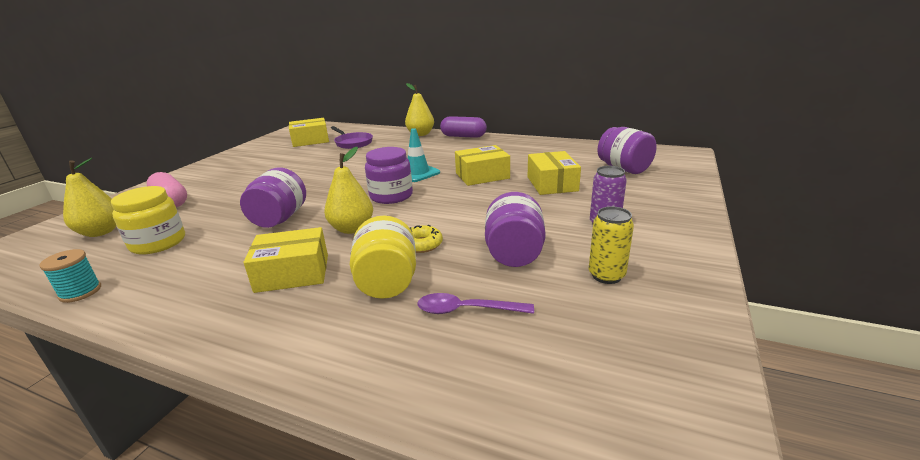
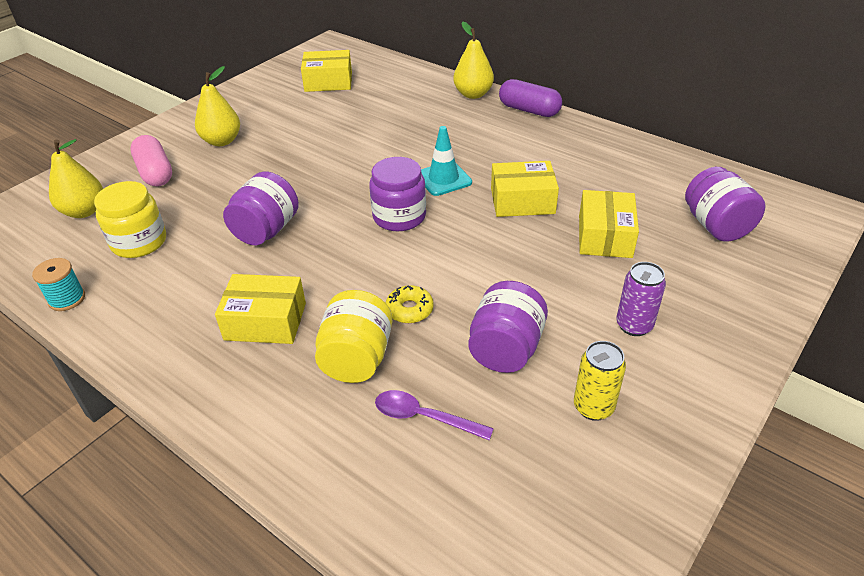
camera: 15 degrees right, 15 degrees up
yellow pear [324,147,373,234] -> yellow pear moved to [195,66,240,146]
purple pan [331,126,373,149] -> none

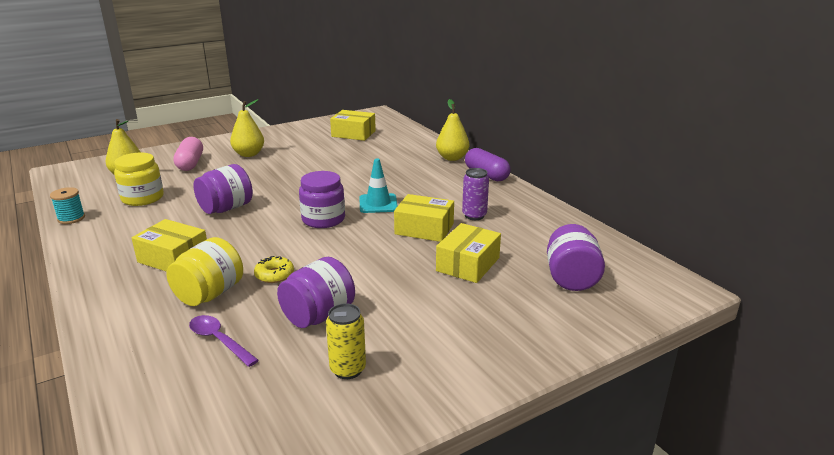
camera: 20 degrees right, 15 degrees down
purple can [616,262,666,336] -> purple can moved to [462,168,489,220]

